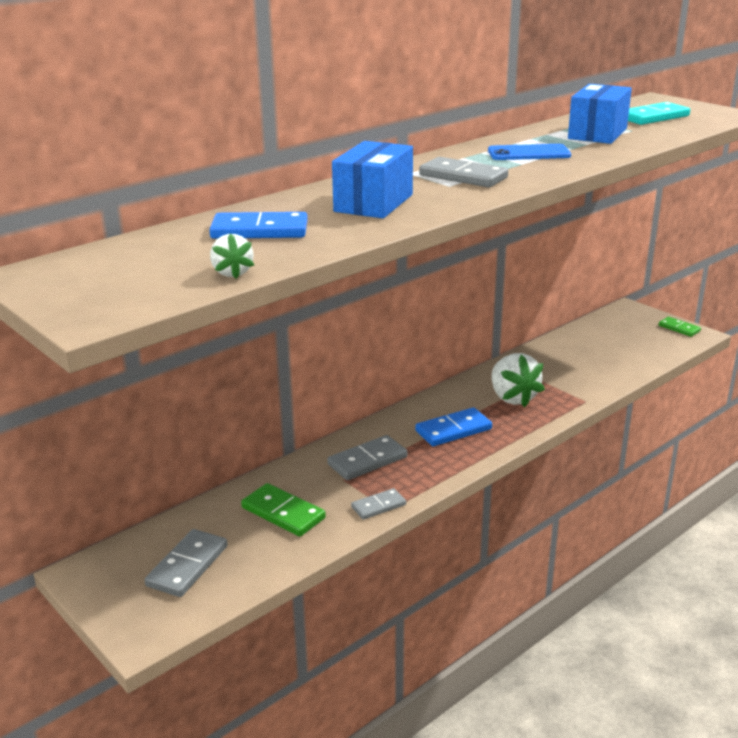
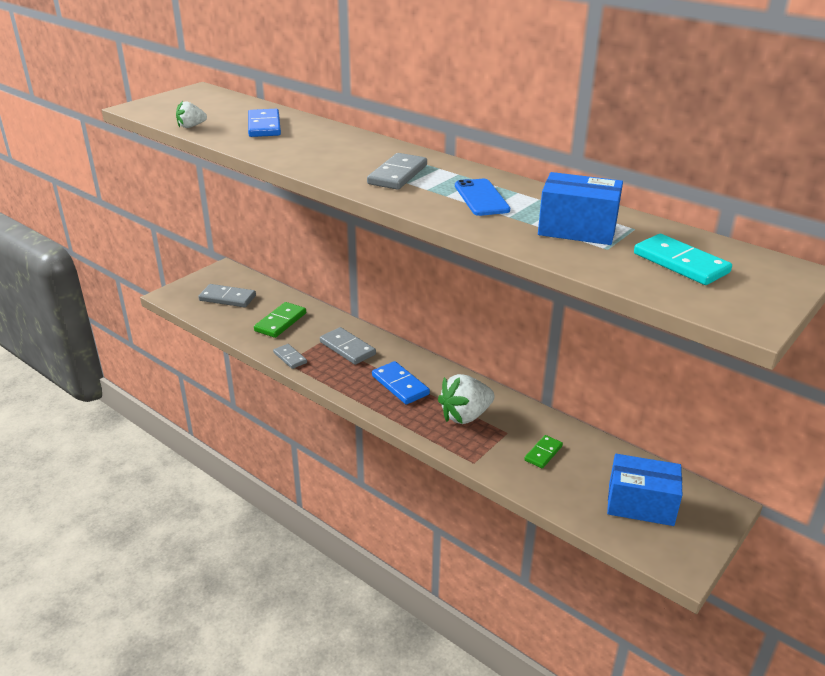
camera: 80 degrees right, 5 degrees up
blue box [332,141,413,218] -> blue box moved to [607,454,683,526]
green domino [659,317,701,337] -> green domino moved to [524,435,563,468]

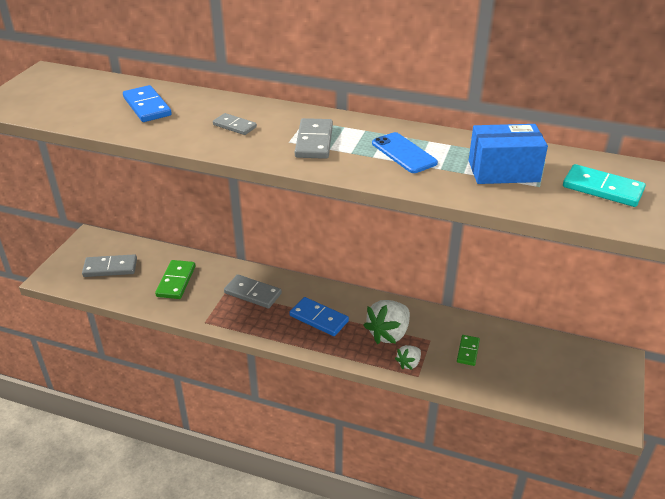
camera: 20 degrees left, 5 degrees up
white strawberry [176,101,207,128] -> white strawberry moved to [395,345,421,370]
grey domino [273,344,307,369] -> grey domino moved to [213,113,257,135]
blue box [607,454,683,526] -> none

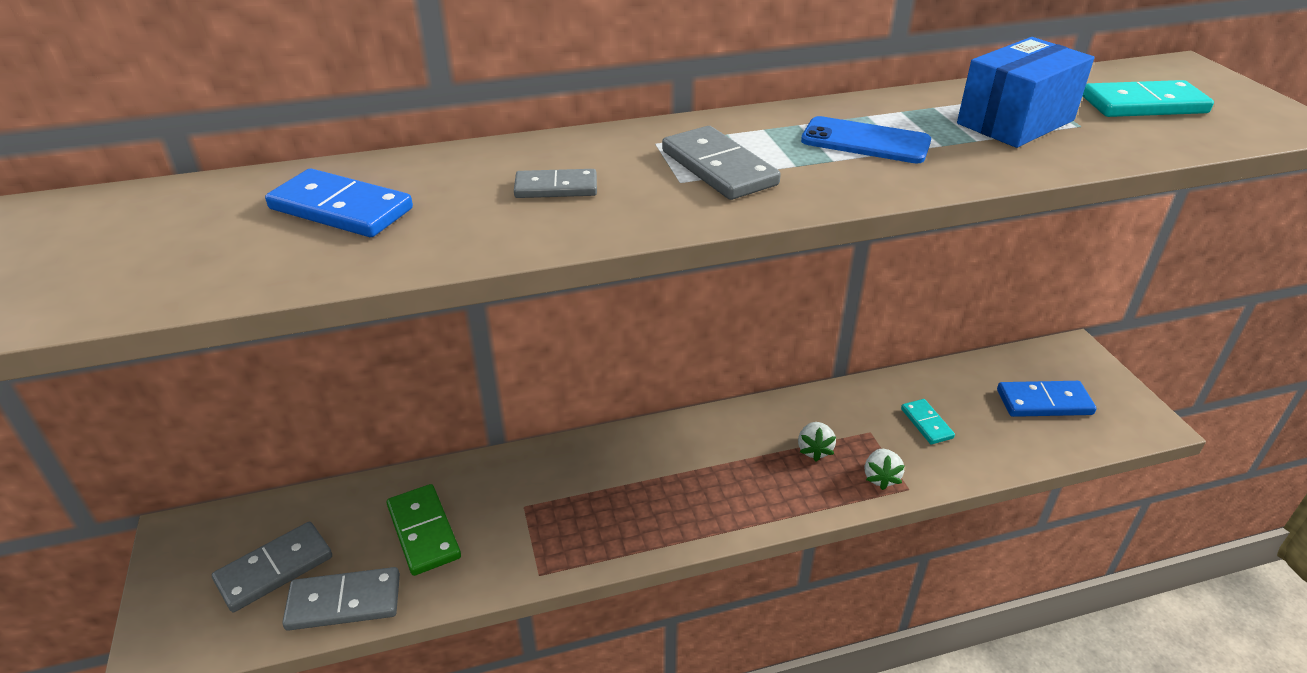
camera: 35 degrees left, 0 degrees up
grey domino [224,274,282,308] -> grey domino moved to [282,567,400,631]
blue domino [289,297,349,336] -> blue domino moved to [997,381,1096,417]
white strawberry [363,300,410,344] -> white strawberry [798,422,836,461], size x0.53
green domino [457,335,480,366] -> turquoise domino [901,399,955,444]

